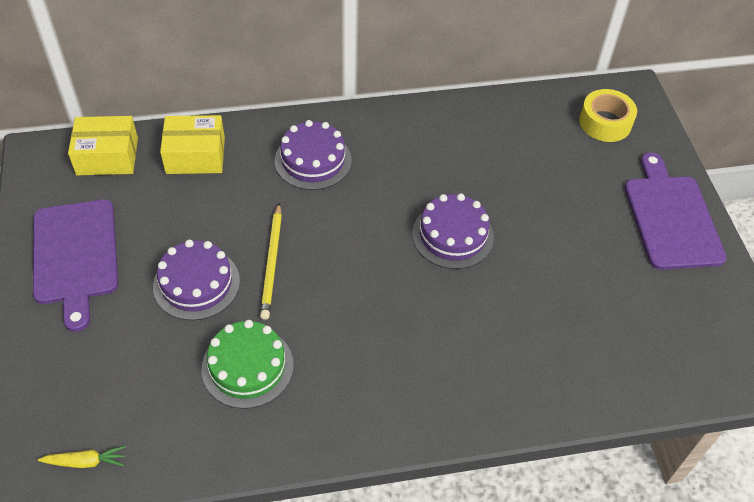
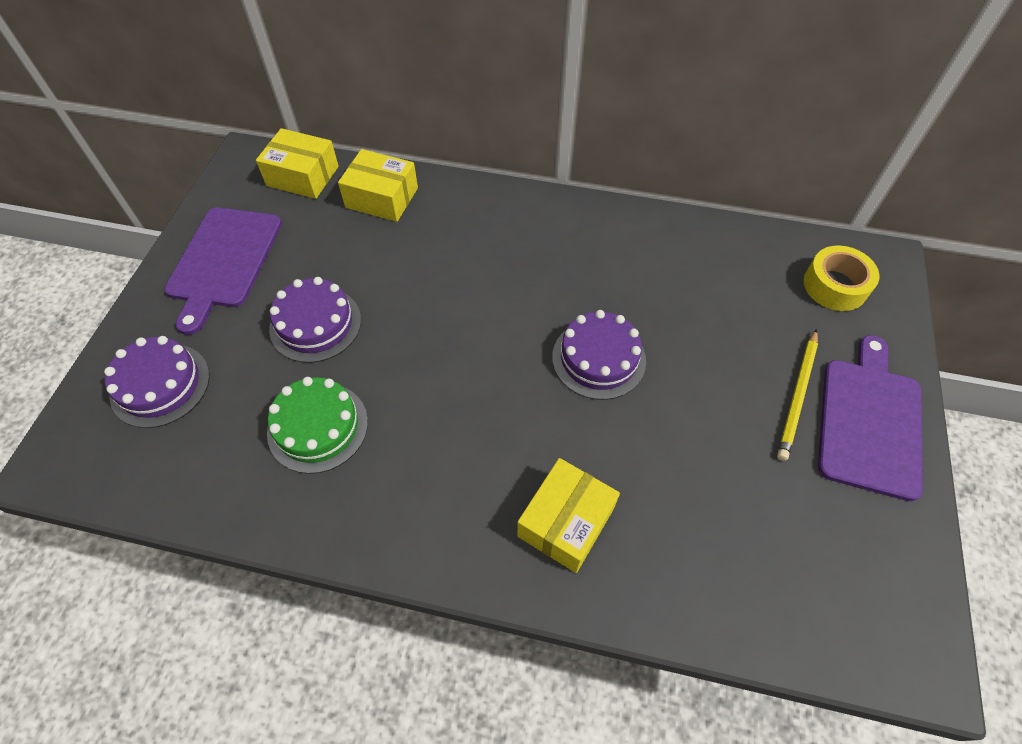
camera: 25 degrees right, 5 degrees up
yellow carrot [38,446,126,468] -> none
yellow pencil [260,203,282,320] -> yellow pencil moved to [777,329,818,461]
purple cake [275,120,352,190] -> purple cake moved to [104,336,210,428]
none -> yellow box [517,458,620,573]

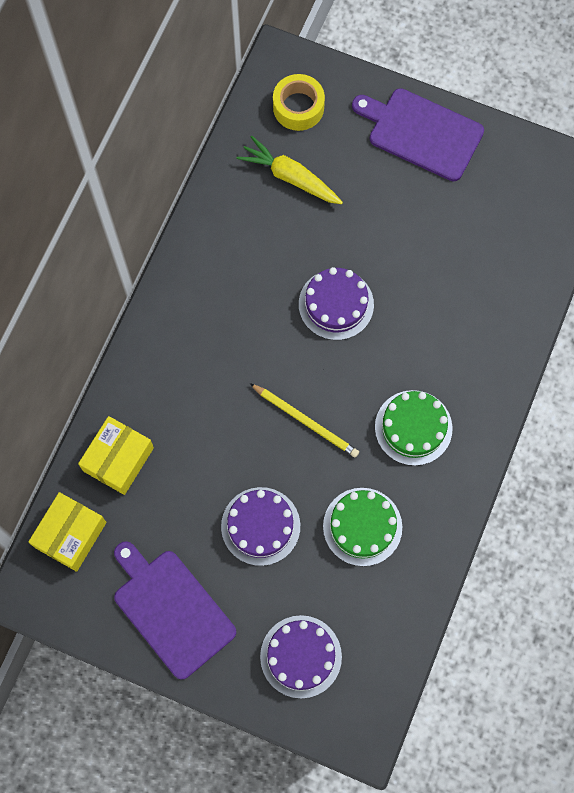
camera: 80 degrees left, 15 degrees up
purple cutting board [164,207,282,335] -> purple cutting board turned 150 degrees counterclockwise [114,541,236,680]
yellow box [517,458,620,573] -> none
yellow pencil [777,329,818,461] -> yellow pencil moved to [250,383,359,458]
none -> yellow carrot [237,136,343,204]
none -> green cake [375,390,453,466]

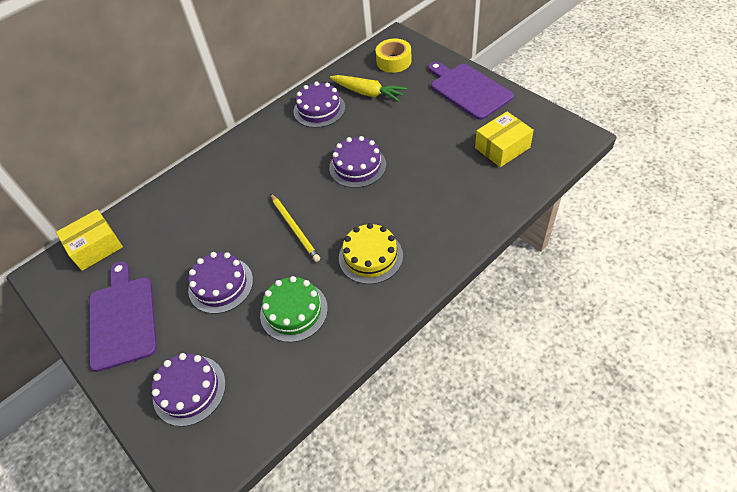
camera: 30 degrees right, 20 degrees down
yellow box [78,416,154,495] -> yellow box moved to [475,112,534,167]
yellow carrot [237,136,343,204] -> yellow carrot turned 150 degrees clockwise [330,75,407,102]
green cake [375,390,453,466] -> yellow cake [339,223,403,284]
none -> purple cake [293,82,345,128]

